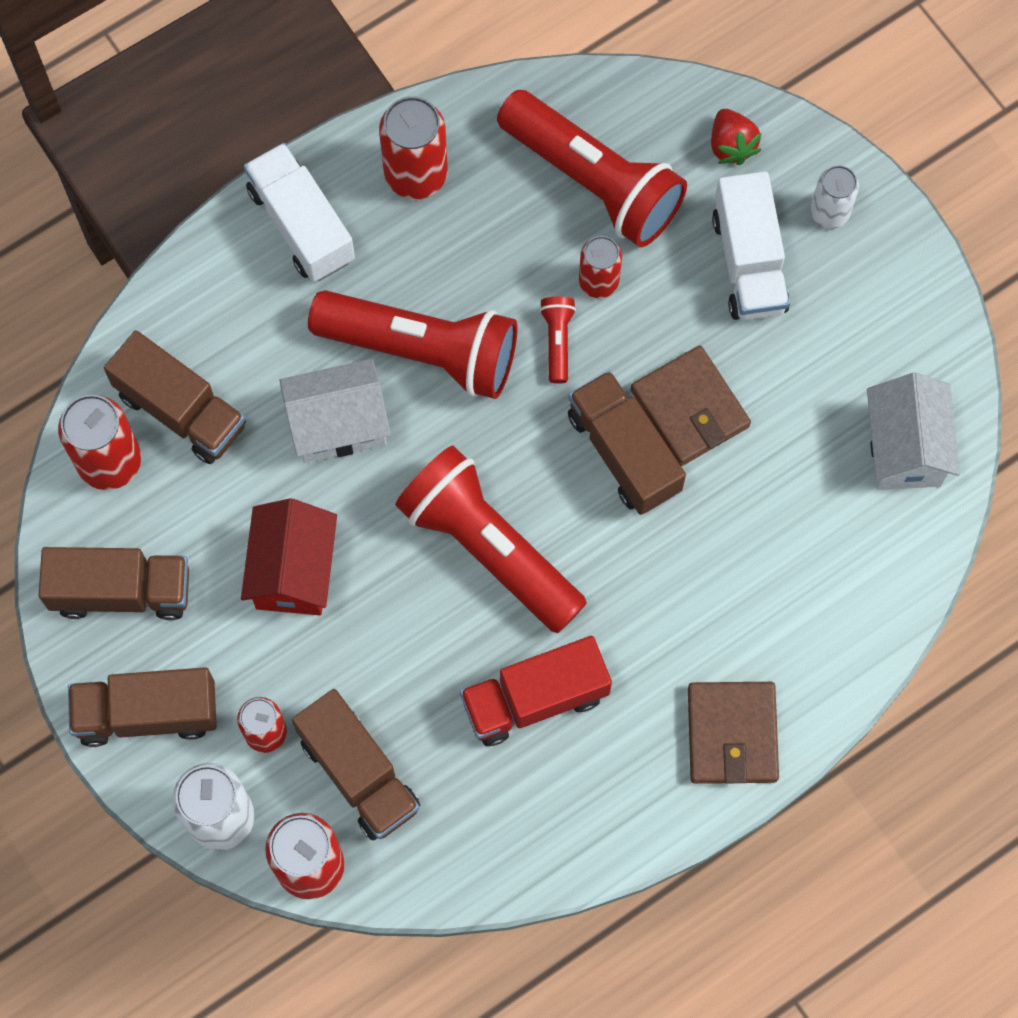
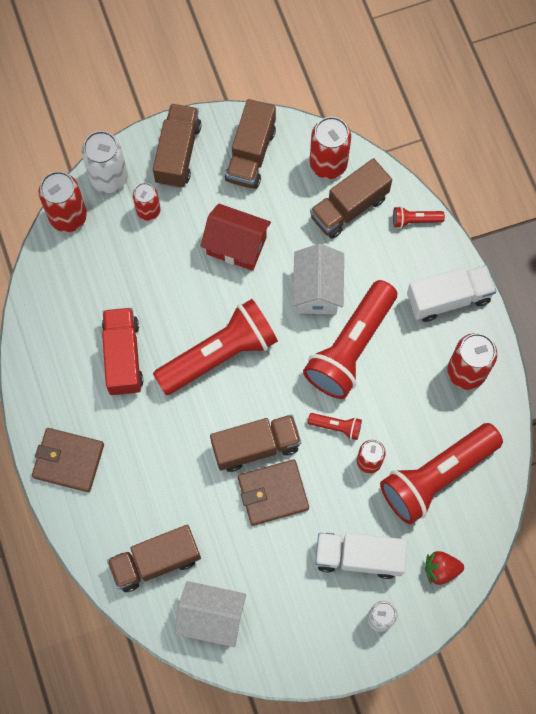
camera: 105 degrees right, 0 degrees up
brown truck [292,689,420,841] -> brown truck moved to [107,525,201,592]
none -> red flashlight [393,206,445,228]

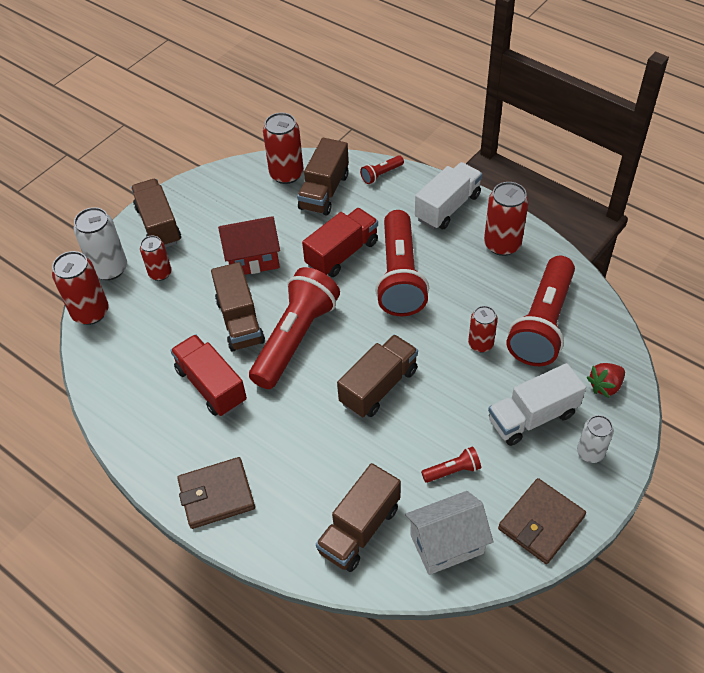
camera: 30 degrees left, 20 degrees down
brown truck [225,99,276,189] -> brown truck moved to [211,262,265,352]
brown wallet [238,459,309,526] -> brown wallet moved to [498,478,586,564]
white house [293,244,344,314] -> red truck [302,208,378,277]
red flashlight [308,413,362,440] -> red flashlight moved to [421,446,481,483]

